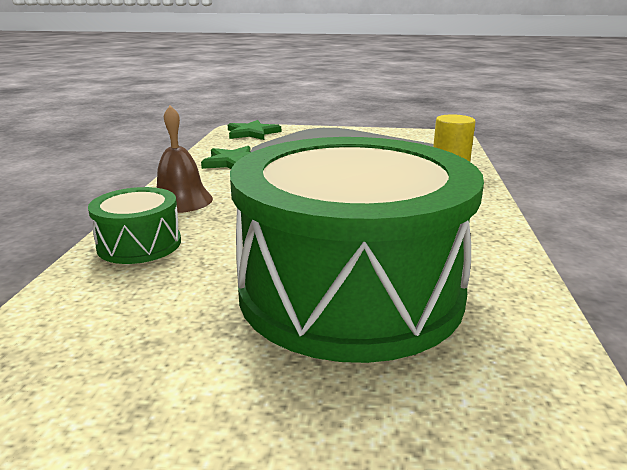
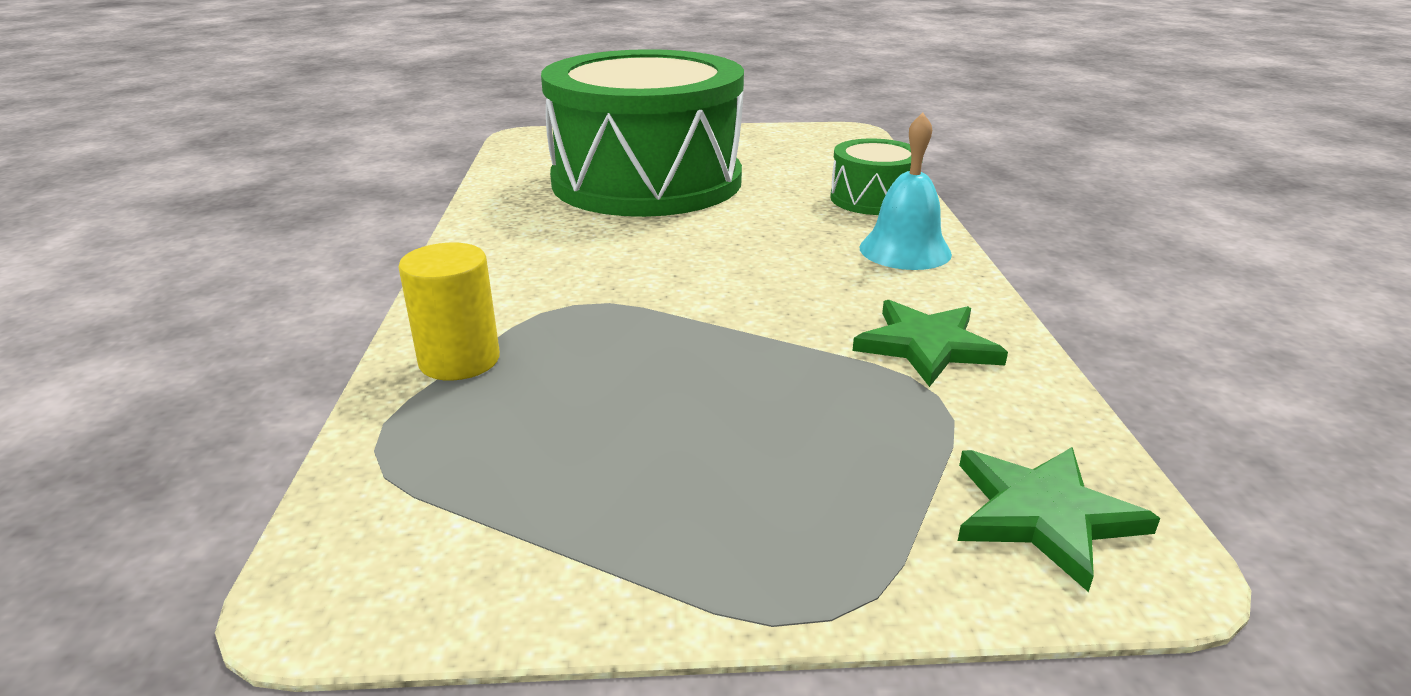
camera: 170 degrees right, 5 degrees up
brown bell [156,105,213,213] -> turquoise bell [859,113,952,270]

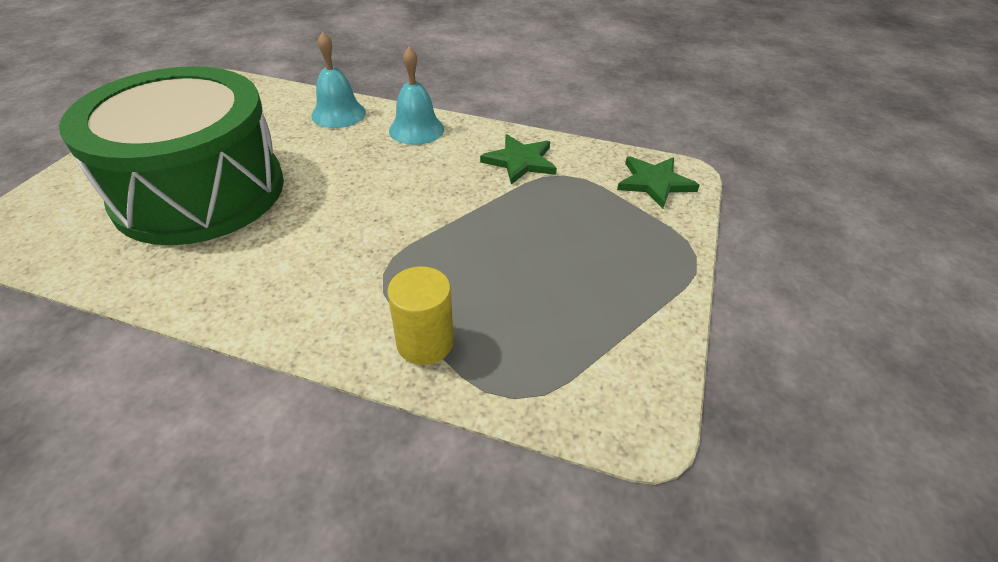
camera: 70 degrees left, 15 degrees up
green drum [830,139,923,215] -> turquoise bell [311,32,366,128]

